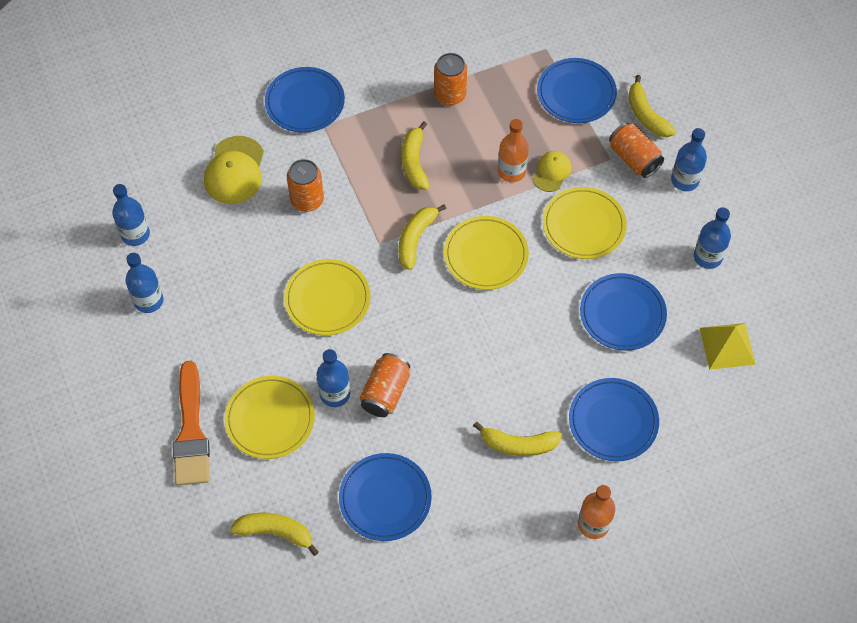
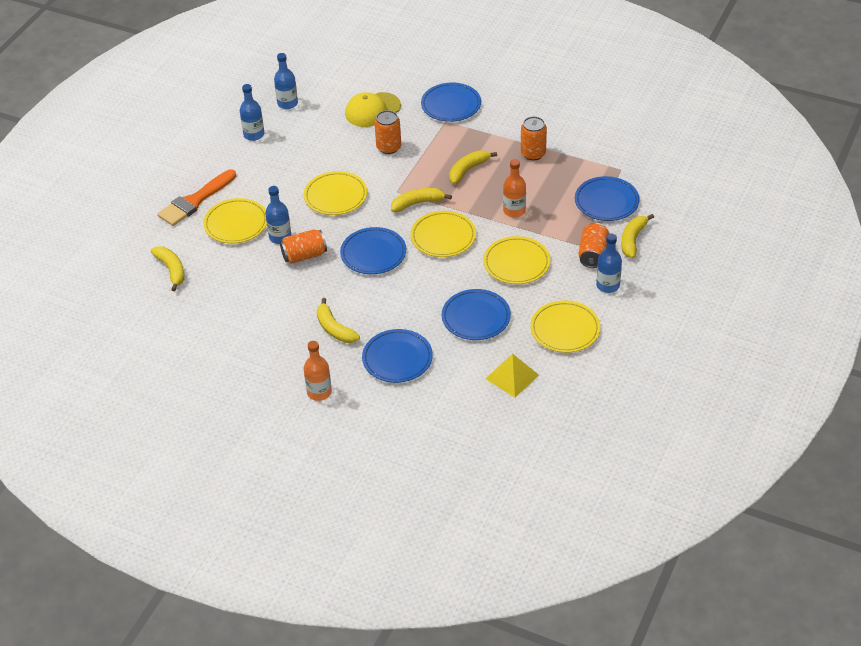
camera: 50 degrees right, 15 degrees down
blue plate [339,453,432,541] -> blue plate moved to [340,227,406,274]
yellow cap [533,151,571,192] -> none
blue bottle [694,207,731,269] -> yellow plate [530,301,600,353]

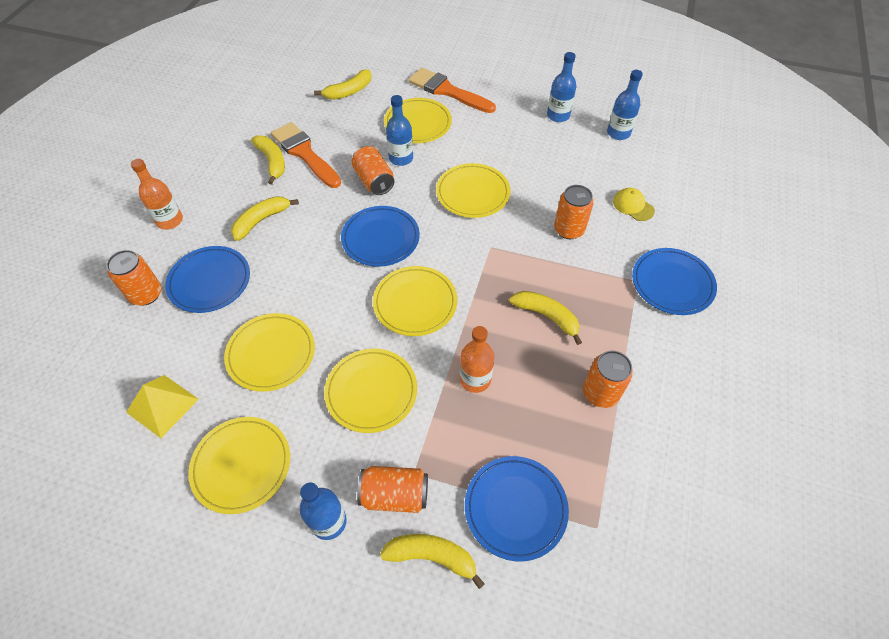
camera: 80 degrees right, 10 degrees up
yellow cap [345,92,401,127] -> yellow cap [613,188,655,221], size x0.60
yellow banana [391,188,452,212] -> yellow banana moved to [251,135,285,185]
blue plate [442,289,511,340] -> yellow plate [224,313,315,392]
none -> orange can [106,250,162,306]
none -> orange brush [271,122,341,188]

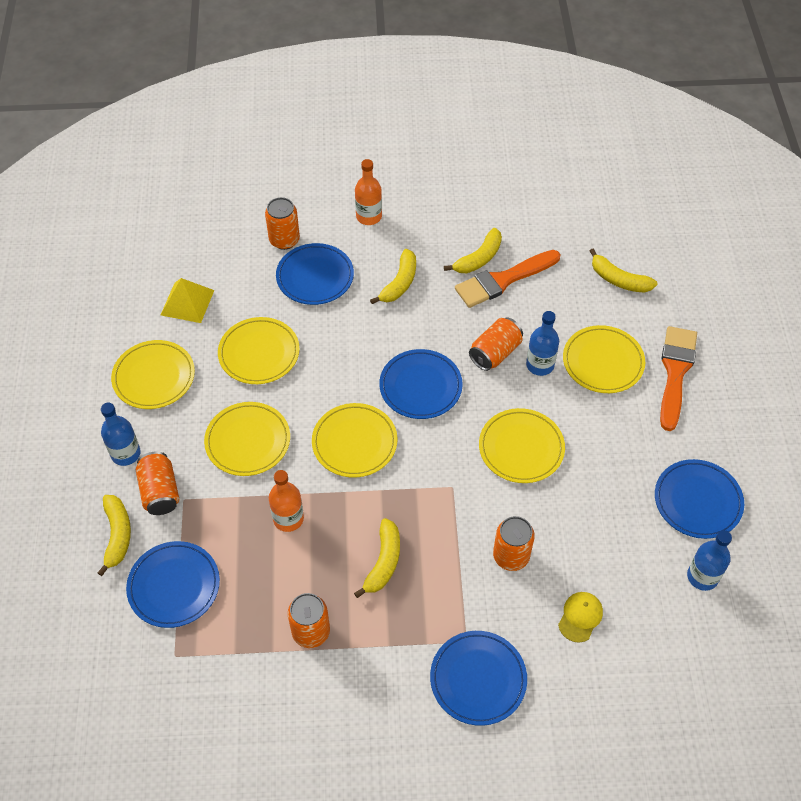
camera: 70 degrees right, 0 degrees up
yellow banana [231,196,299,241] -> yellow banana turned 90 degrees clockwise [370,249,416,304]
orange brush [271,122,341,188] -> orange brush turned 150 degrees counterclockwise [455,250,560,308]
blue bottle [547,52,576,122] -> blue plate [655,459,744,539]

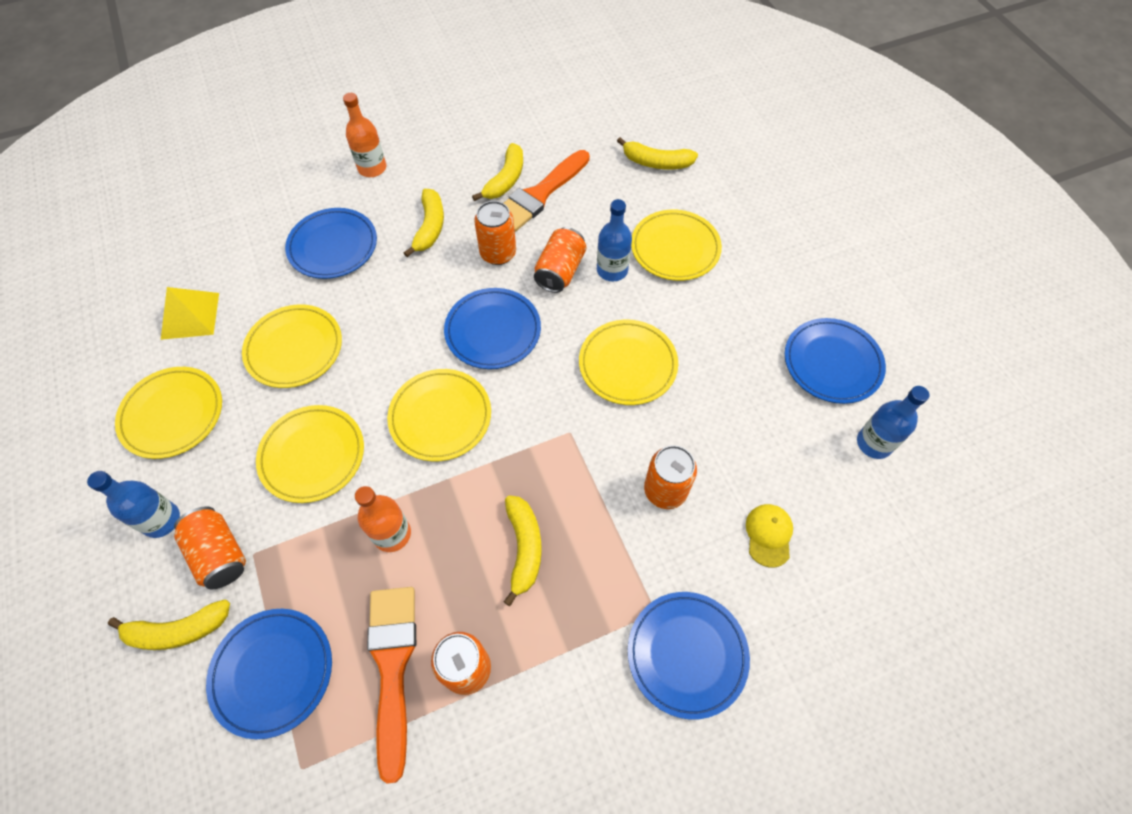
camera: 20 degrees left, 5 degrees up
yellow banana [97,495,131,576] -> yellow banana turned 105 degrees clockwise [108,599,230,650]
orange can [265,197,300,250] -> orange can moved to [474,201,516,265]
orange brush [660,326,697,431] -> orange brush moved to [367,587,416,784]

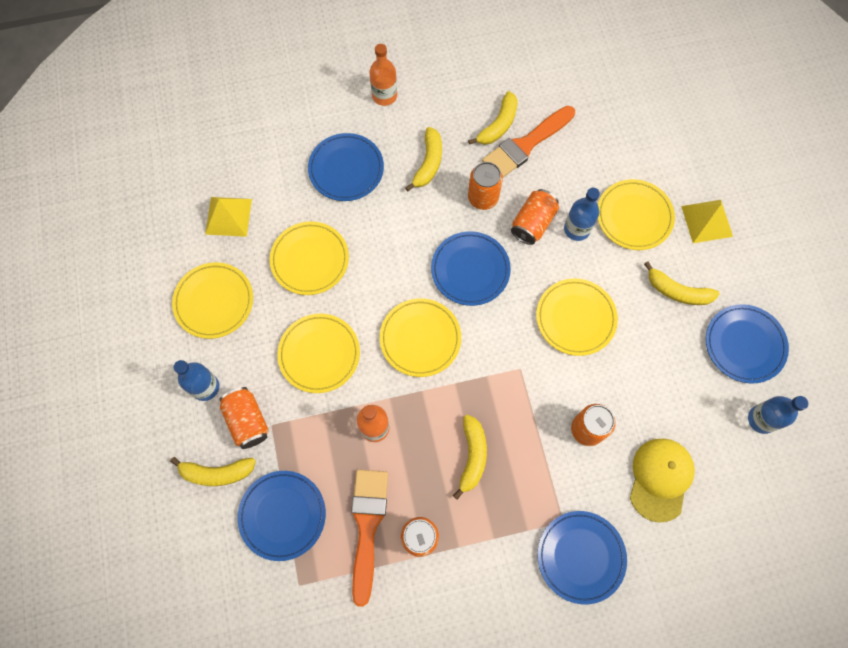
camera: 10 degrees right, 10 degrees up
yellow banana [617,137,698,169] -> yellow banana moved to [644,261,719,305]
yellow cap [746,504,793,567] -> yellow cap [630,438,695,523], size x1.68
none -> yellow pyramid [681,200,733,243]

